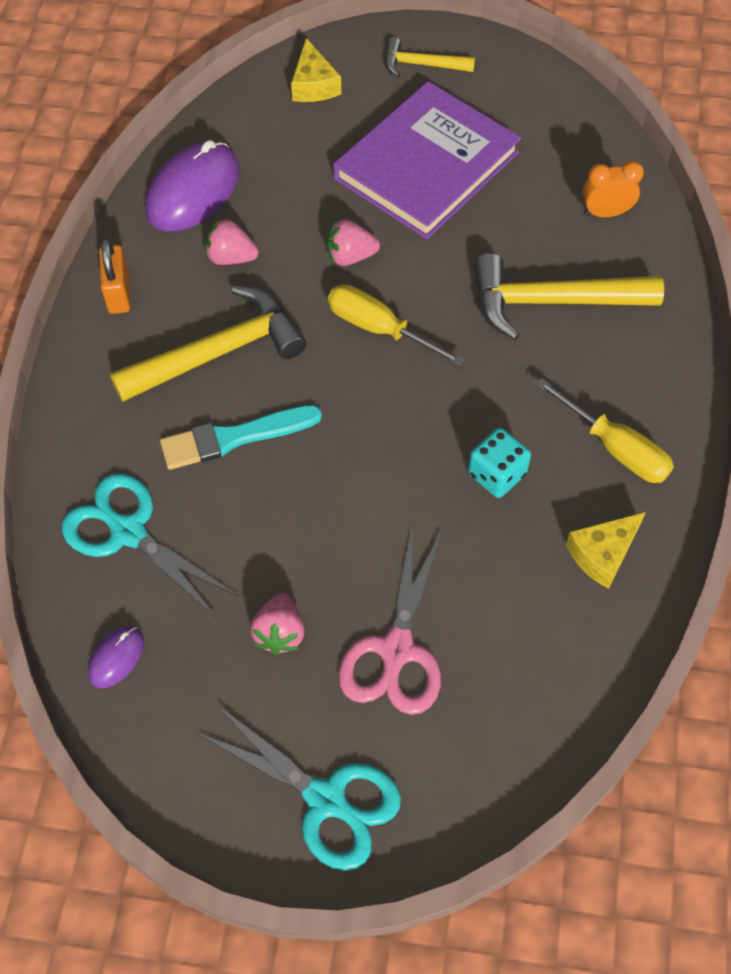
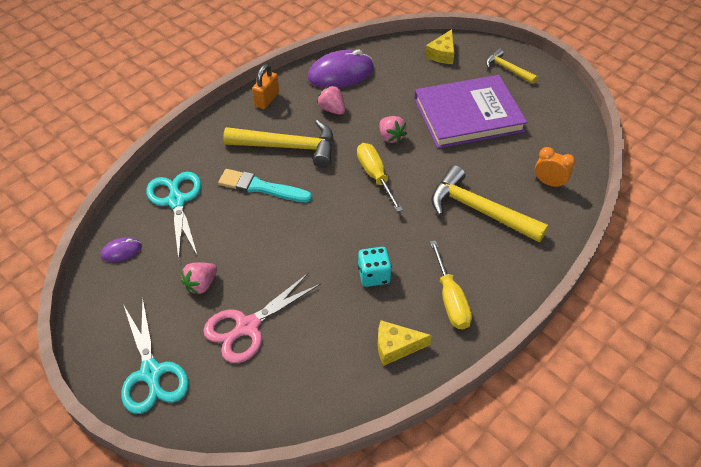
camera: 35 degrees right, 10 degrees down
pink strawberry [327,219,380,266] -> pink strawberry turned 150 degrees counterclockwise [380,116,407,143]

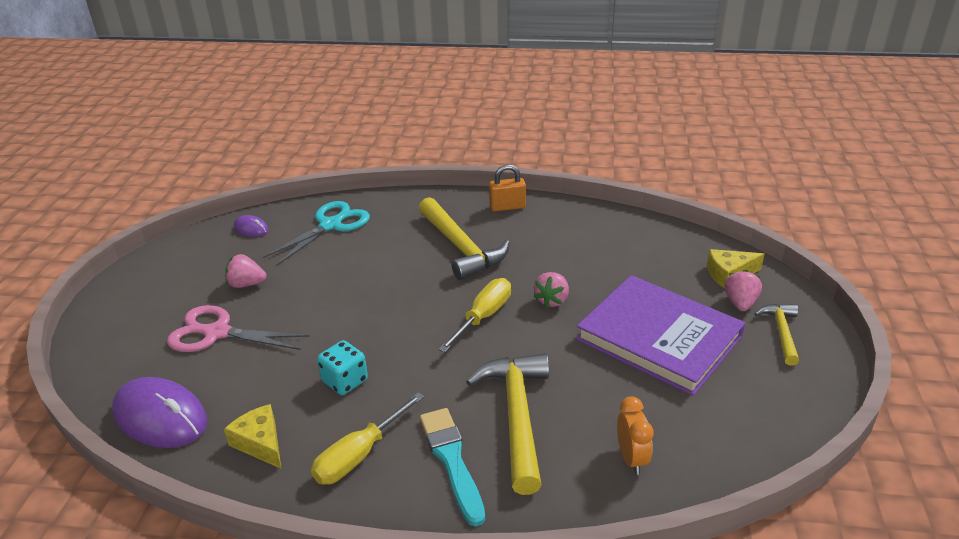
camera: 55 degrees right, 15 degrees down
turquoise scissors [121,298,189,414] -> none
turquoise brush [218,169,312,202] -> turquoise brush moved to [420,408,485,526]
purple mouse [308,50,374,88] -> purple mouse moved to [112,377,207,448]
pink strawberry [317,86,345,115] -> pink strawberry moved to [724,270,762,311]

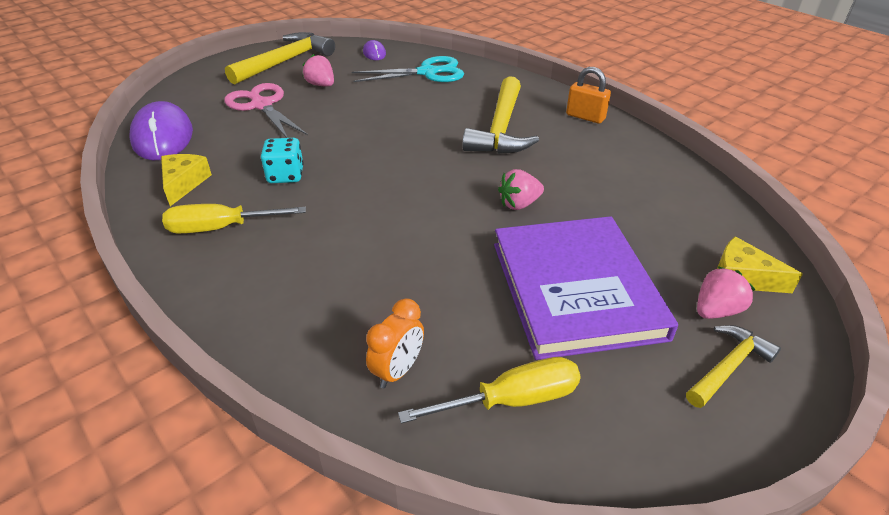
camera: 40 degrees right, 5 degrees up
turquoise brush [420,408,485,526] -> none
yellow screwdriver [438,278,511,352] -> yellow screwdriver moved to [398,357,581,424]
yellow hammer [466,354,549,495] -> yellow hammer moved to [225,32,335,85]

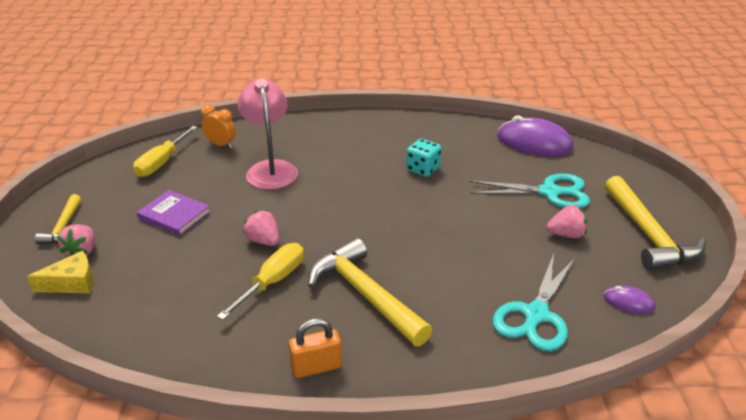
camera: 130 degrees right, 5 degrees down
yellow cheese [161,154,212,206] -> none
yellow screwdriver [162,204,306,233] -> yellow screwdriver moved to [217,243,304,320]
pink scissors [224,83,308,138] -> turquoise scissors [469,173,590,208]
orange clock [366,298,424,388] -> orange clock turned 135 degrees clockwise [201,105,236,149]
purple book [494,216,678,360] -> purple book [137,190,211,236], size x0.50
pink strawberry [498,169,544,210] -> pink strawberry turned 60 degrees counterclockwise [243,210,279,246]
none -> pink lamp [237,79,298,190]

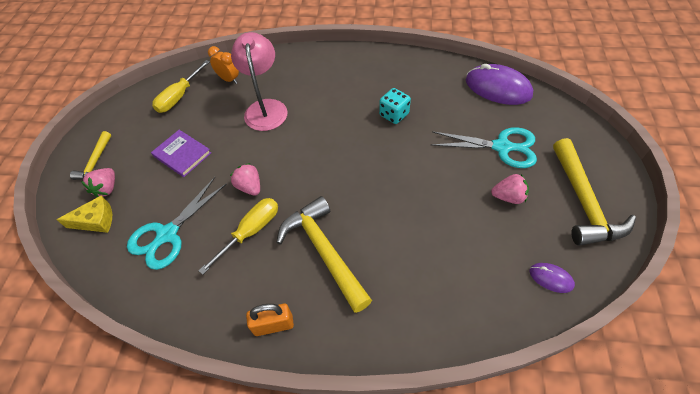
camera: 10 degrees right, 20 degrees up
turquoise scissors [493,254,575,351] -> turquoise scissors moved to [127,177,227,270]

